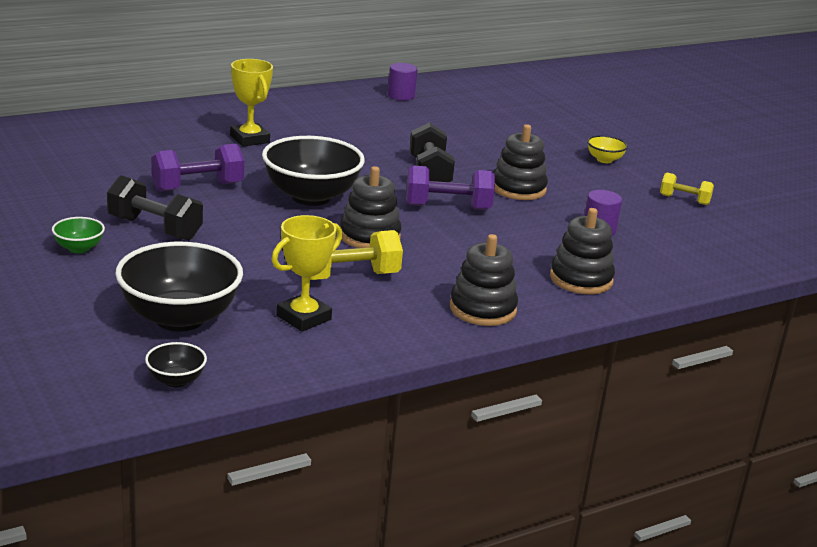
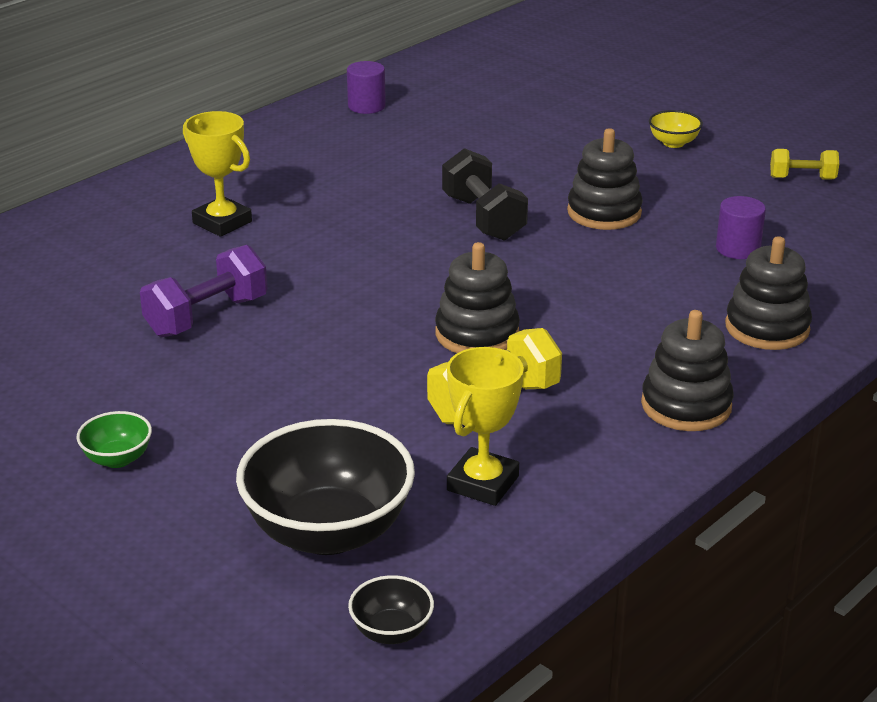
camera: 15 degrees left, 5 degrees up
black dumbbell [107,175,203,240] -> none
black bowl [262,136,365,206] -> none
purple dumbbell [406,165,495,210] -> none

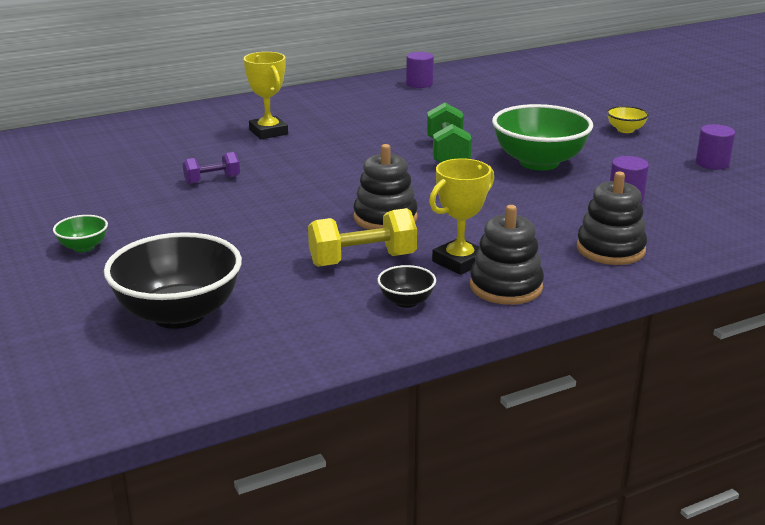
camera: 20 degrees right, 5 degrees down
purple dumbbell [140,245,267,337] -> purple dumbbell [183,152,240,184], size x0.61
black bowl [348,575,434,644] -> black bowl moved to [377,265,436,308]
black dumbbell [442,148,528,241] -> green dumbbell [427,103,472,162]
yellow trophy [447,347,524,506] -> yellow trophy moved to [429,158,494,275]
black stacking toy [567,128,643,230] -> green bowl [492,104,593,171]
yellow dumbbell [770,149,839,180] -> purple cylinder [696,124,735,170]

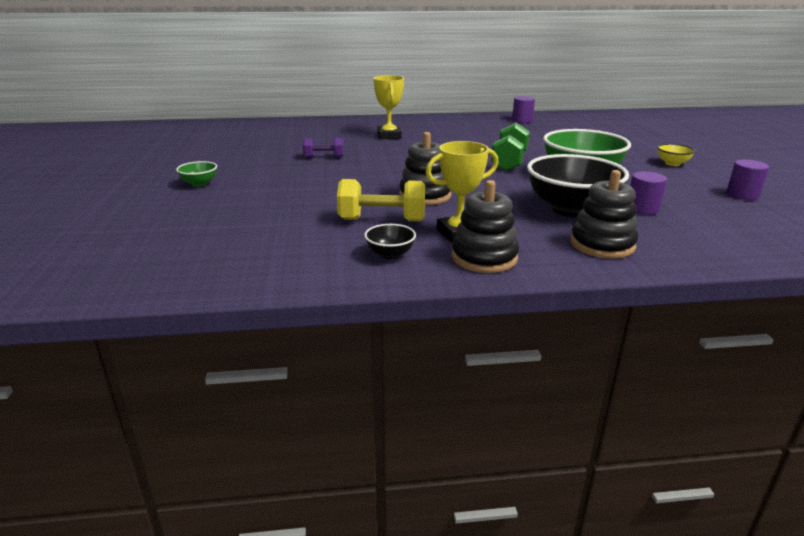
camera: 20 degrees right, 0 degrees up
black bowl [104,232,242,329] -> black bowl moved to [527,154,629,217]

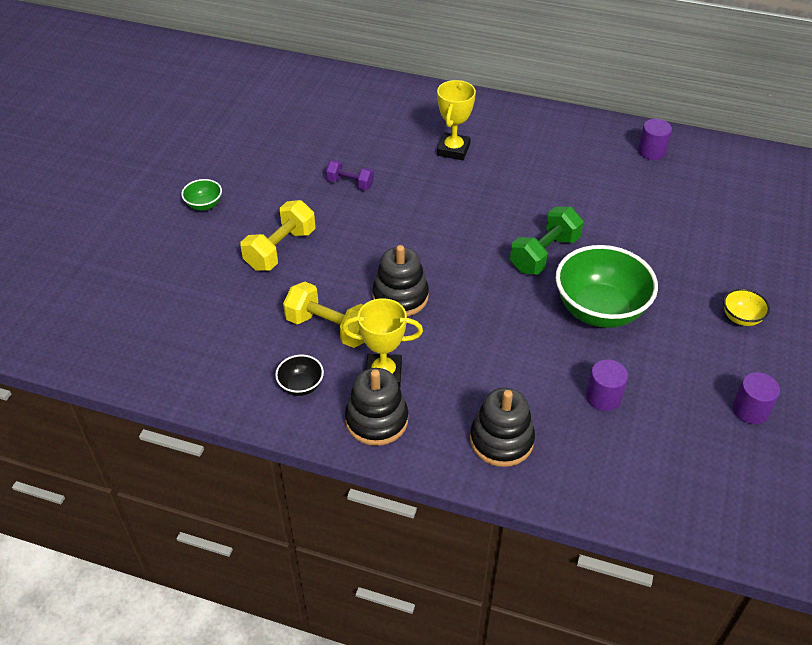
camera: 25 degrees right, 20 degrees up
black bowl [527,154,629,217] -> none
none -> yellow dumbbell [241,200,315,271]

